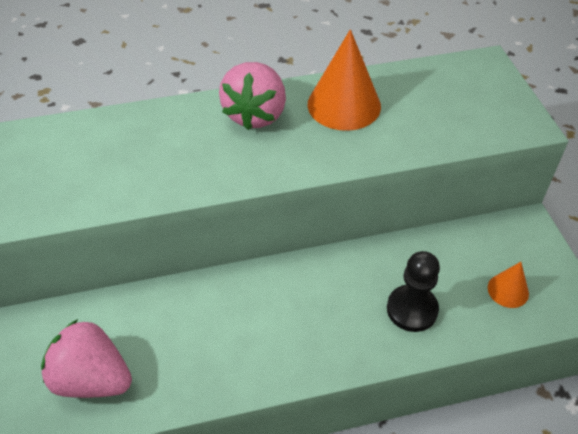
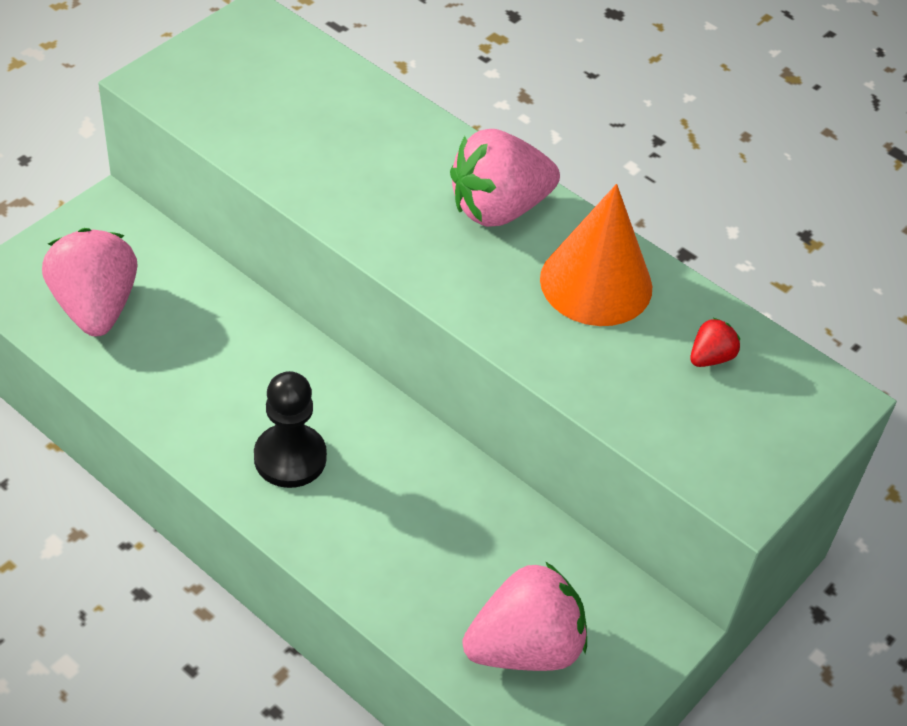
camera: 50 degrees right, 0 degrees up
black pawn [387,251,440,332] -> black pawn moved to [254,371,327,488]
orange cone [488,262,529,308] -> pink strawberry [463,562,587,671]
none -> red strawberry [690,318,740,367]

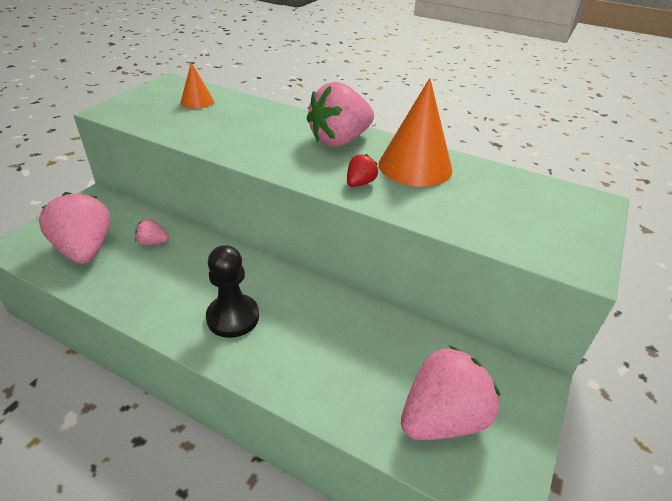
camera: 10 degrees left, 10 degrees down
red strawberry [690,318,740,367] -> red strawberry moved to [347,154,378,187]
none -> pink strawberry [135,219,169,246]
none -> orange cone [181,62,214,109]

